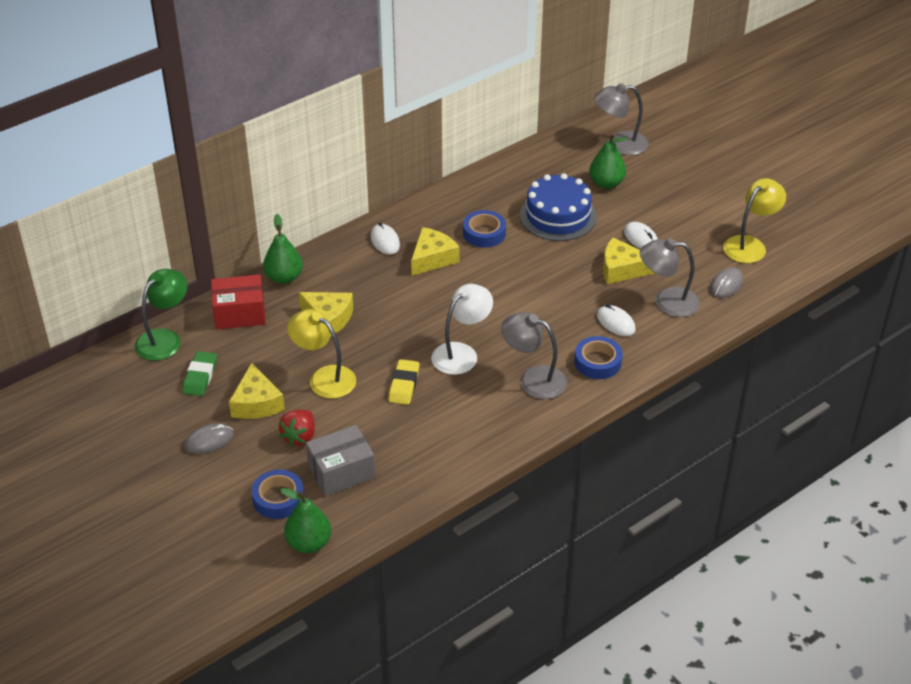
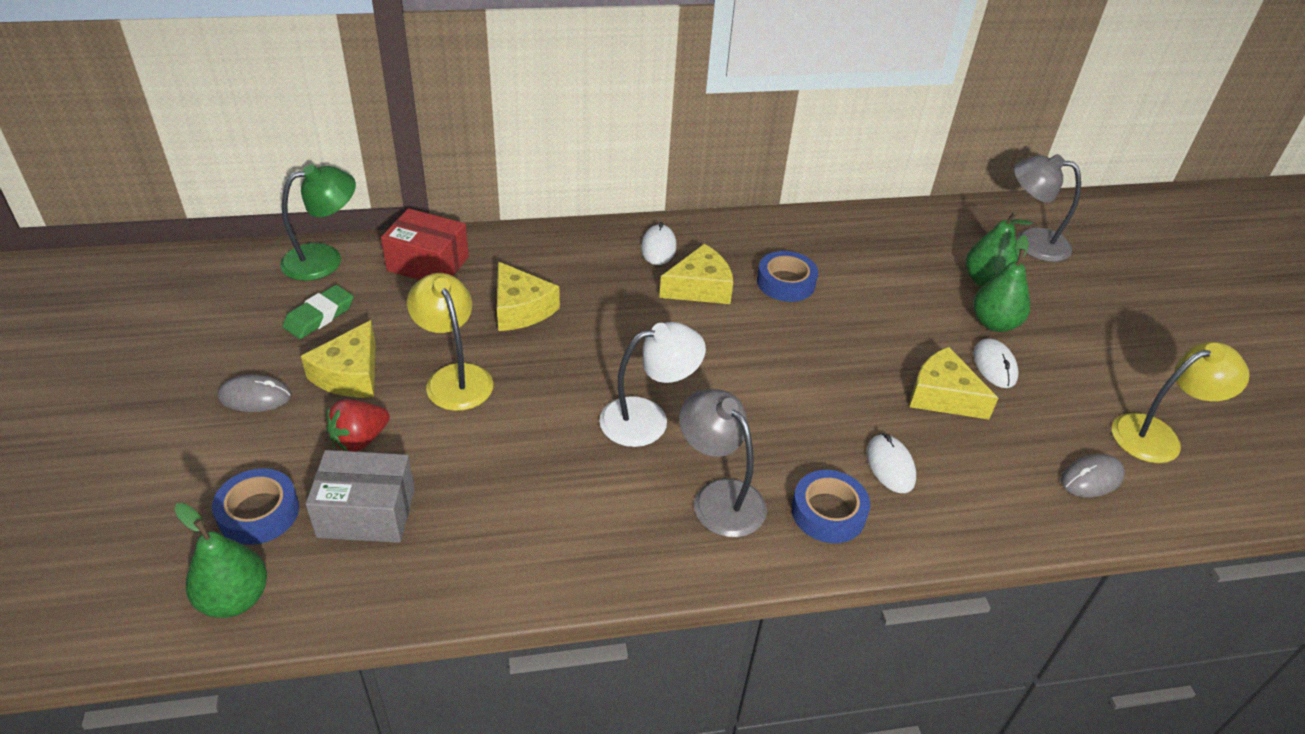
camera: 25 degrees right, 0 degrees up
green pear [263,214,303,284] -> green pear moved to [973,235,1030,332]
yellow eraser [388,359,419,405] -> none
blue cake [520,173,597,241] -> none
grey lamp [640,238,700,317] -> none

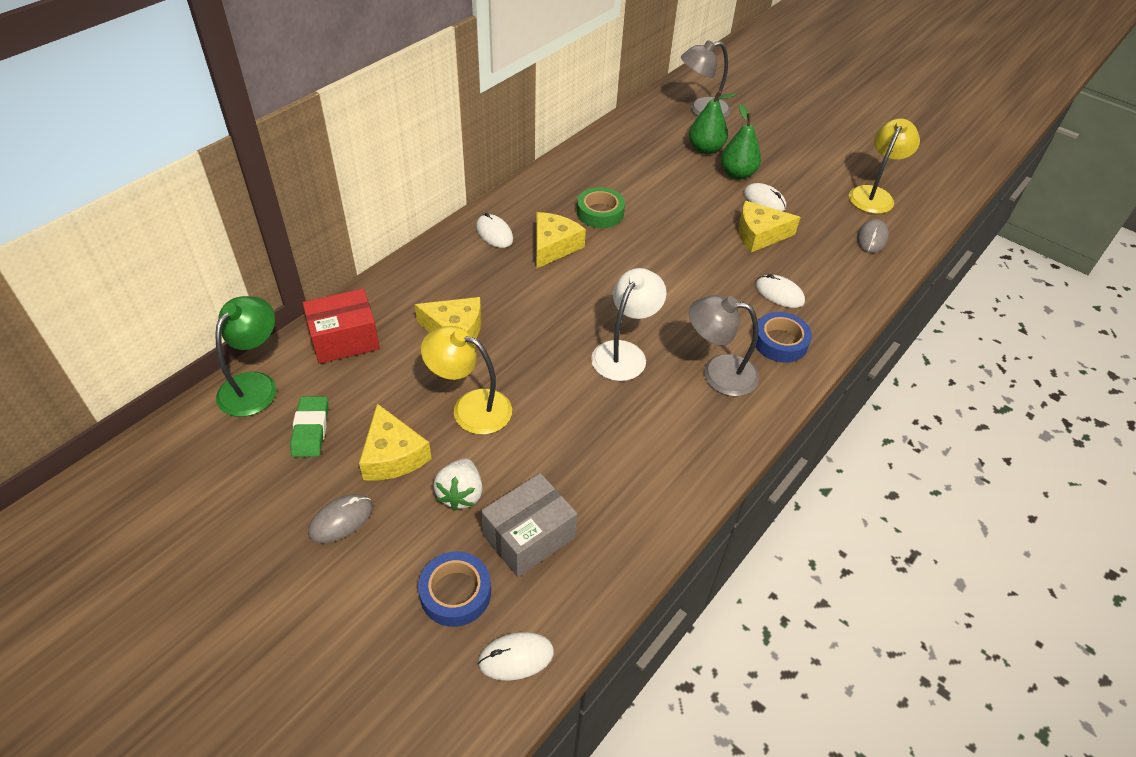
camera: 40 degrees left, 5 degrees up
green pear [174,503,267,618] -> white mouse [478,632,554,680]
red strawberry [326,399,390,452] -> white strawberry [433,458,482,511]
blue tape [757,251,818,302] -> green tape [577,187,625,228]

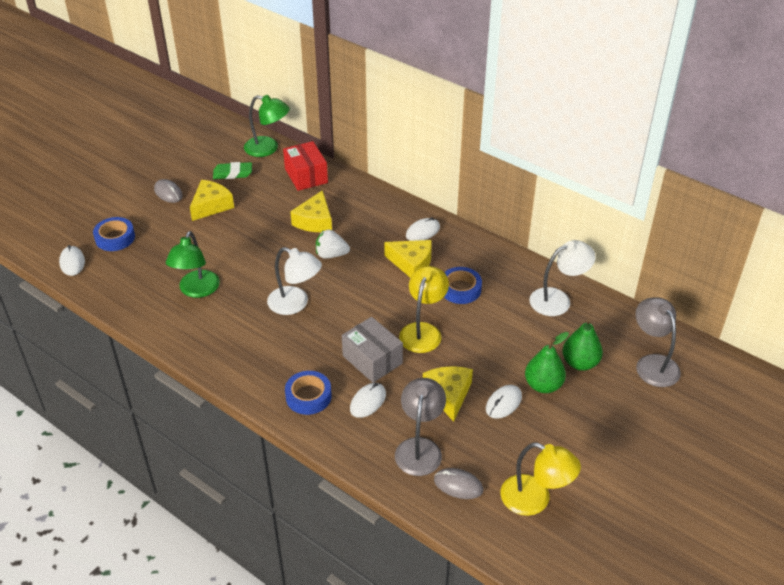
camera: 90 degrees right, 5 degrees down
yellow cheese [359,404,432,480] -> yellow cheese turned 150 degrees clockwise [190,180,234,221]
yellow lamp [421,326,512,435] -> yellow lamp moved to [399,266,449,353]
white strawberry [433,458,482,511] -> white strawberry moved to [316,229,350,259]
grey box [481,473,577,577] -> grey box moved to [342,317,403,383]
green tape [577,187,625,228] -> blue tape [444,267,482,304]
grey lamp [689,295,759,396] -> grey lamp moved to [395,378,446,476]
none -> green lamp [166,231,220,298]
none -> white lamp [529,240,596,316]

